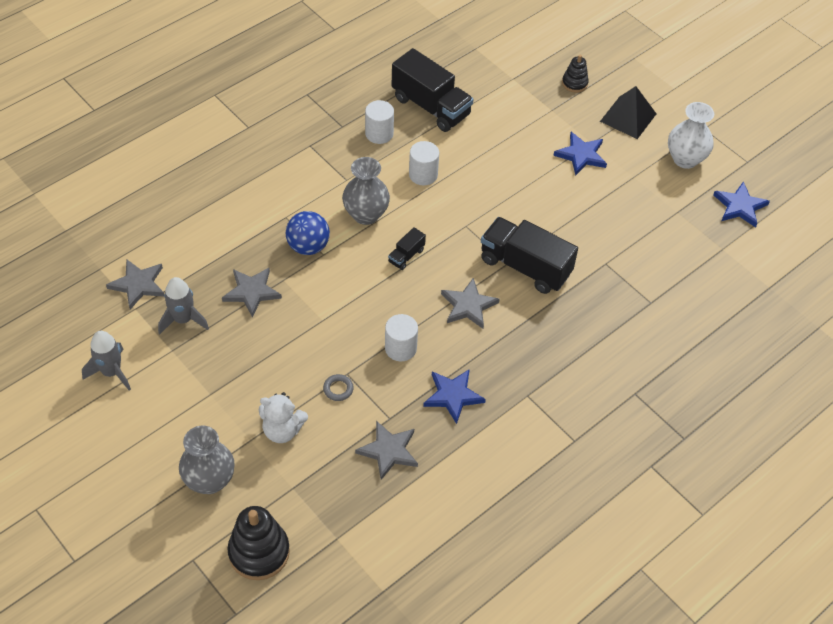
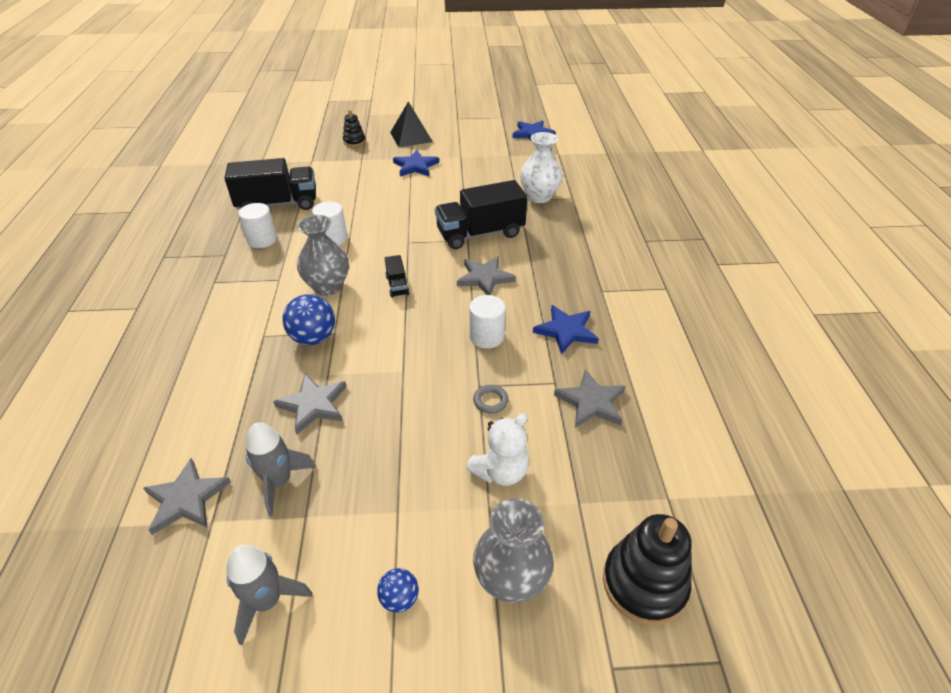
camera: 50 degrees left, 10 degrees down
white vase [668,102,714,169] -> white vase moved to [520,132,563,203]
none -> blue ball [377,568,419,613]

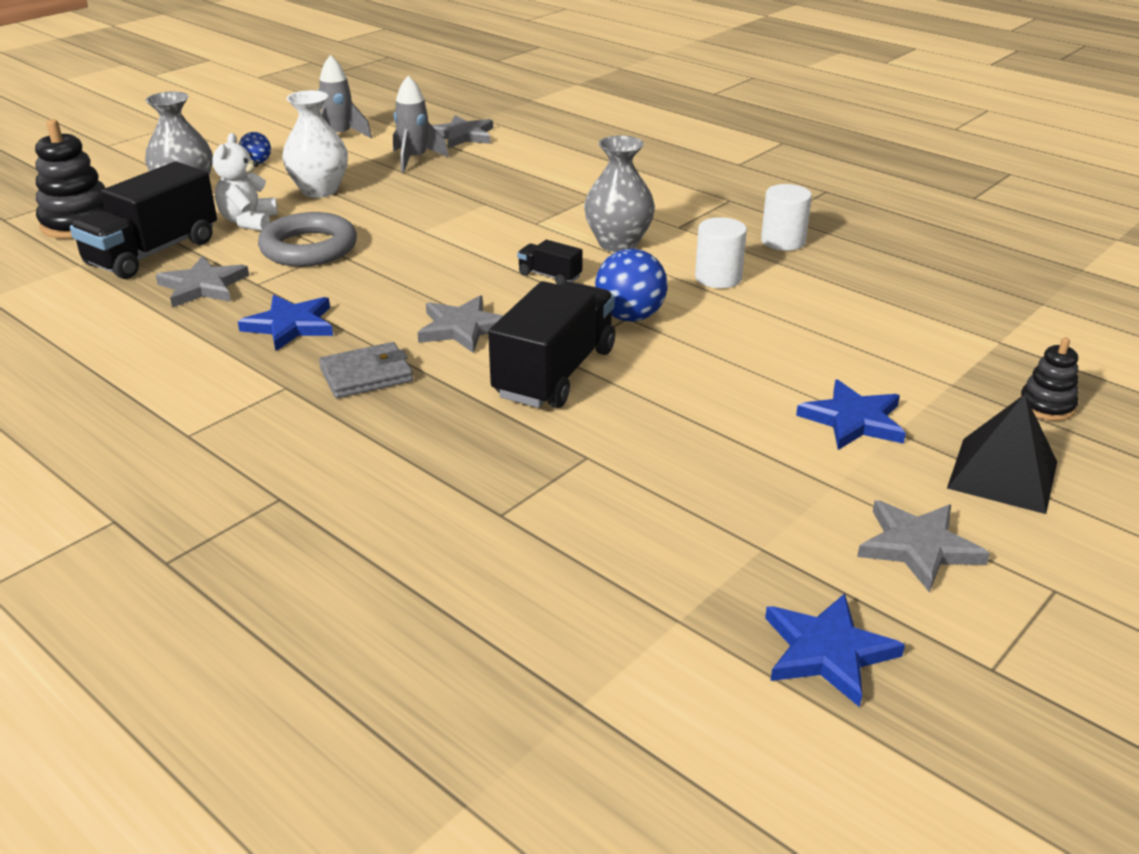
camera: 135 degrees right, 10 degrees down
black truck [224,158,316,210] -> black truck moved to [70,162,217,279]
grey star [273,374,347,435] -> grey star moved to [857,500,990,592]
blue ball [283,294,335,345] -> blue ball moved to [595,249,668,322]
white cylinder [469,295,506,349] -> none
grey ring [473,385,509,414] -> grey ring [258,212,357,267], size x2.35
white vase [520,132,563,203] -> white vase moved to [282,90,348,198]
none -> grey wallet [319,342,413,398]

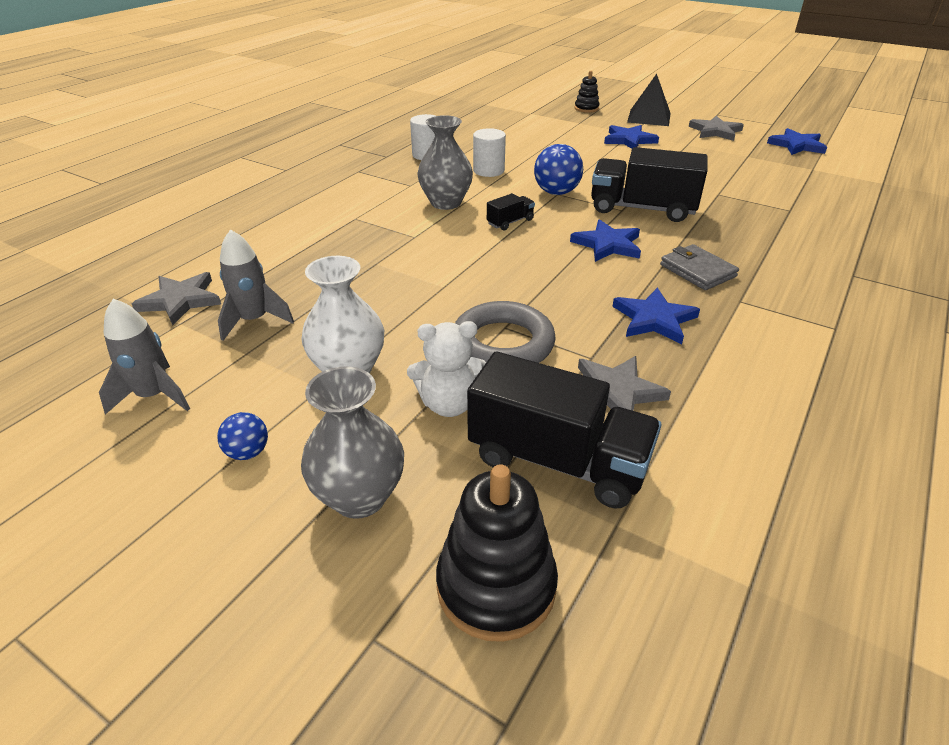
camera: 100 degrees left, 5 degrees up
grey star [418,295,503,353] -> blue star [570,219,641,262]
black truck [517,240,583,285] -> black truck turned 150 degrees counterclockwise [487,193,535,231]

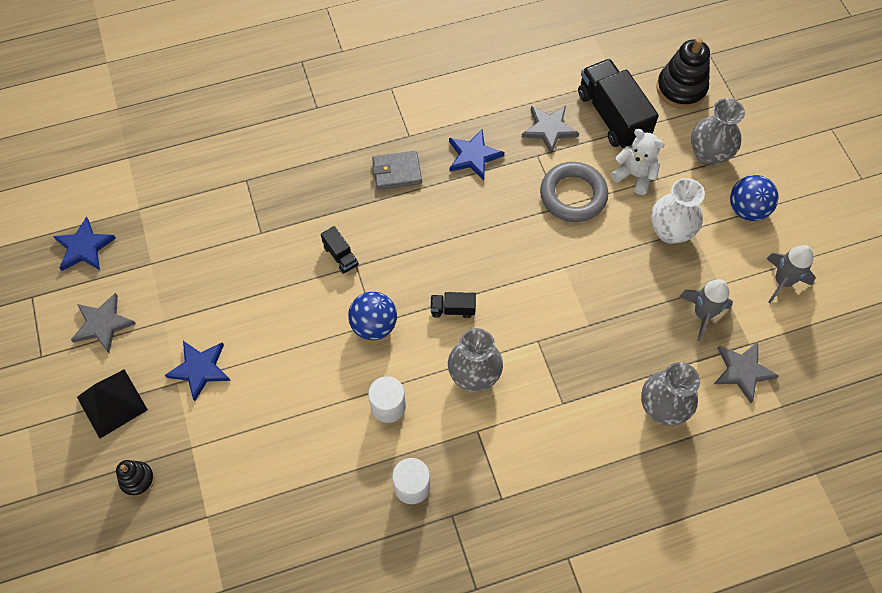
camera: 140 degrees left, 25 degrees up
blue ball [217,412,268,460] -> blue ball [730,175,778,221], size x1.76
blue star [570,219,641,262] -> none
black truck [591,147,708,222] -> black truck [321,226,359,274], size x0.45
grey wallet [660,244,739,290] -> grey wallet turned 75 degrees clockwise [372,151,422,190]
none -> grey vase [641,362,700,426]

